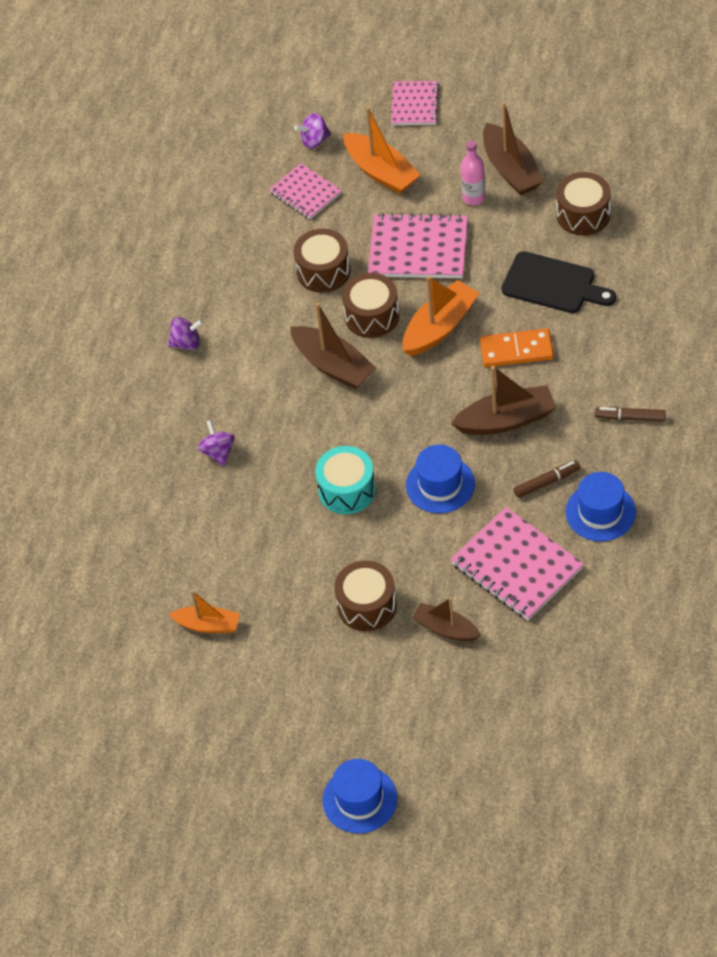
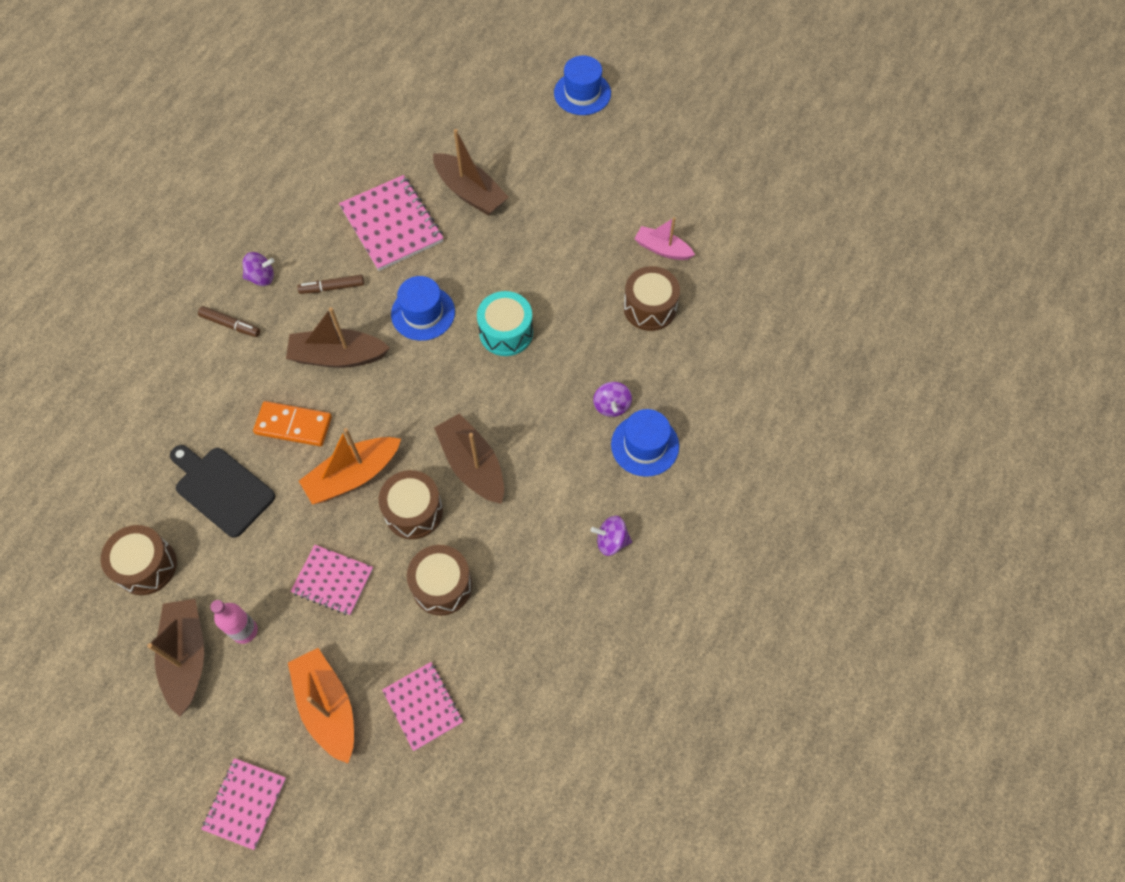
camera: 170 degrees left, 10 degrees up
orange boat [168,590,240,633] -> pink boat [634,217,695,260]
purple spinning top [294,113,331,149] -> purple spinning top moved to [242,252,275,286]
brown drum [334,561,397,632] -> brown drum moved to [623,266,680,331]
pink notebook [368,213,468,278] -> pink notebook [291,545,373,615], size x0.62
brown boat [412,597,481,641] -> brown boat [433,129,509,216], size x1.55
blue hat [566,472,636,541] -> blue hat moved to [611,409,679,477]

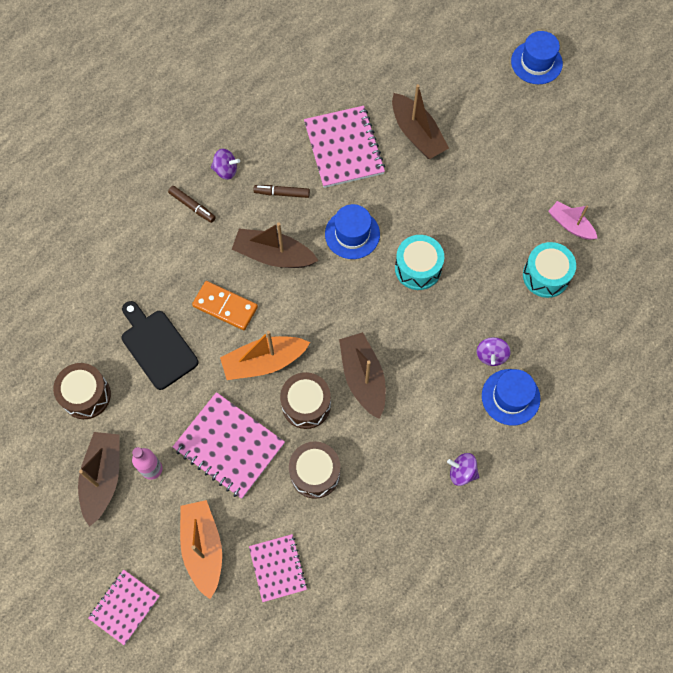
camera: 15 degrees right, 5 degrees up
pink notebook [291,545,373,615] -> pink notebook [173,392,285,499], size x1.62
brown drum [623,266,680,331] -> turquoise drum [523,242,576,298]

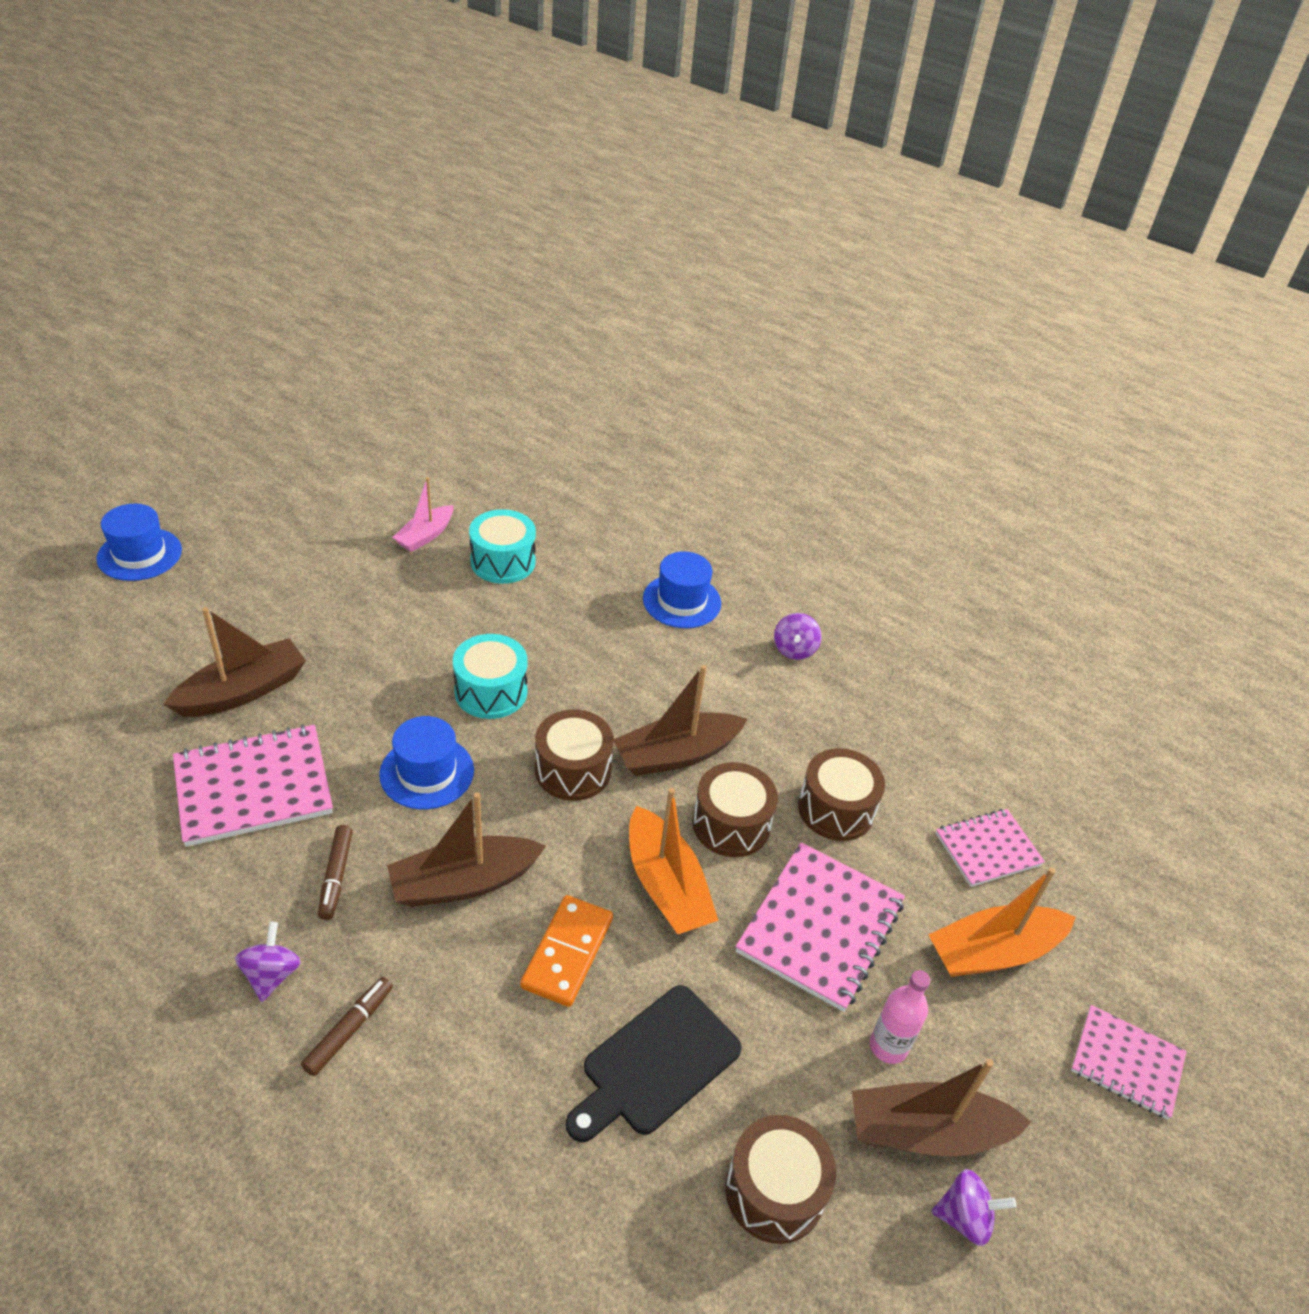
camera: 100 degrees left, 25 degrees down
brown boat [232,223,318,268] -> brown boat turned 60 degrees clockwise [387,792,546,907]
purple spinning top [477,337,511,366] -> purple spinning top moved to [932,1169,1016,1246]
none -> brown drum [535,709,614,801]

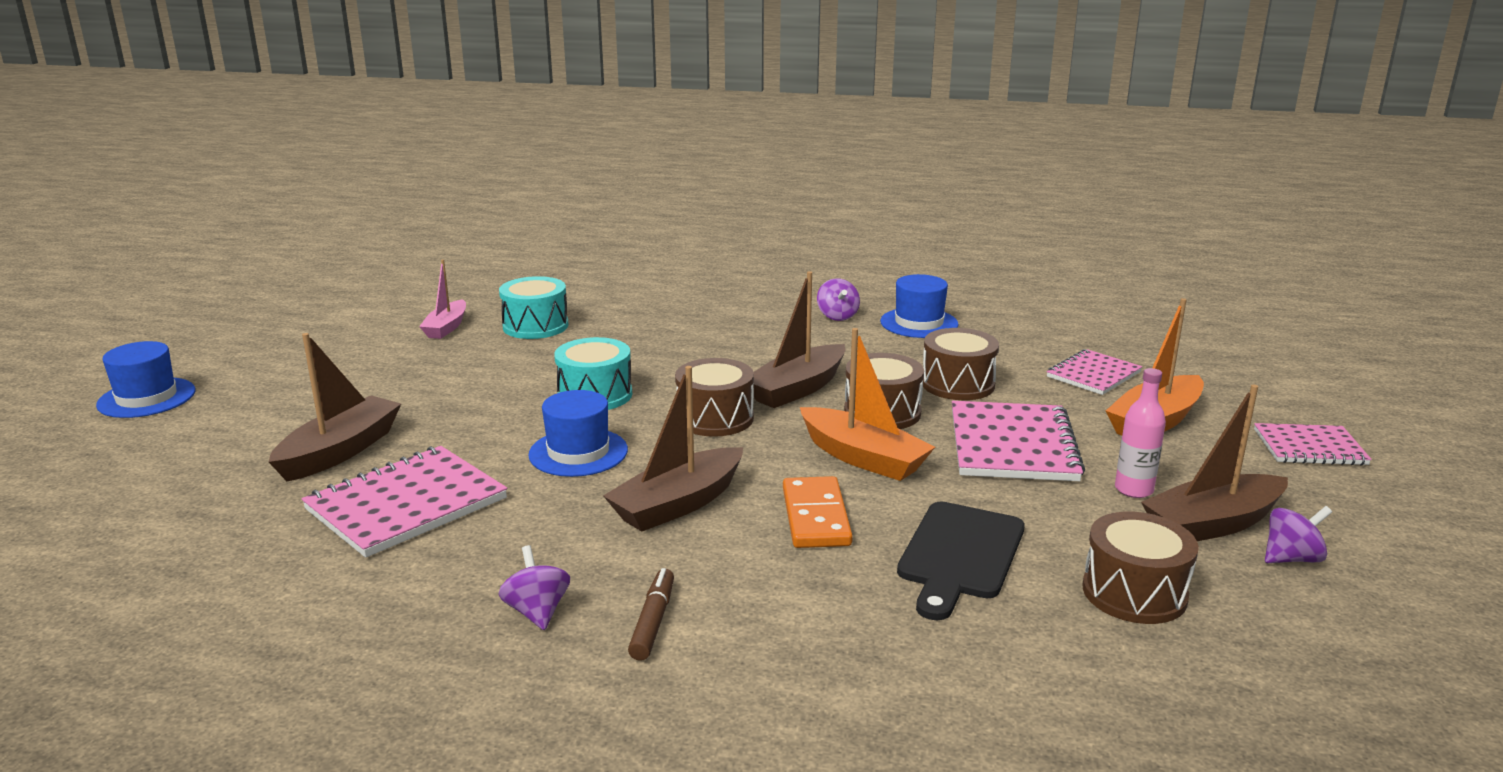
camera: 20 degrees left, 20 degrees down
brown marker [318,825,353,920] -> none
blue hat [643,551,721,628] -> blue hat moved to [880,274,959,338]

